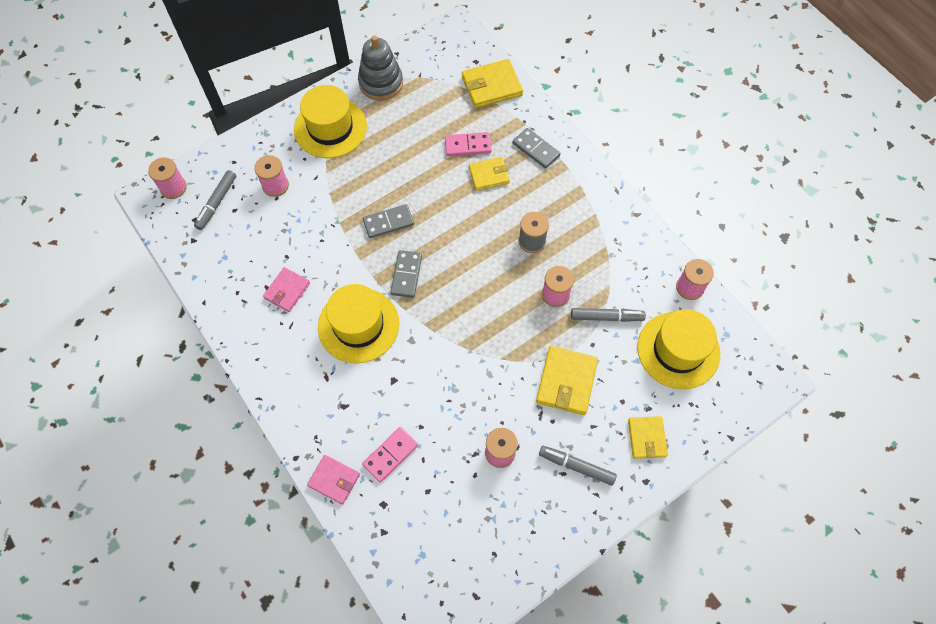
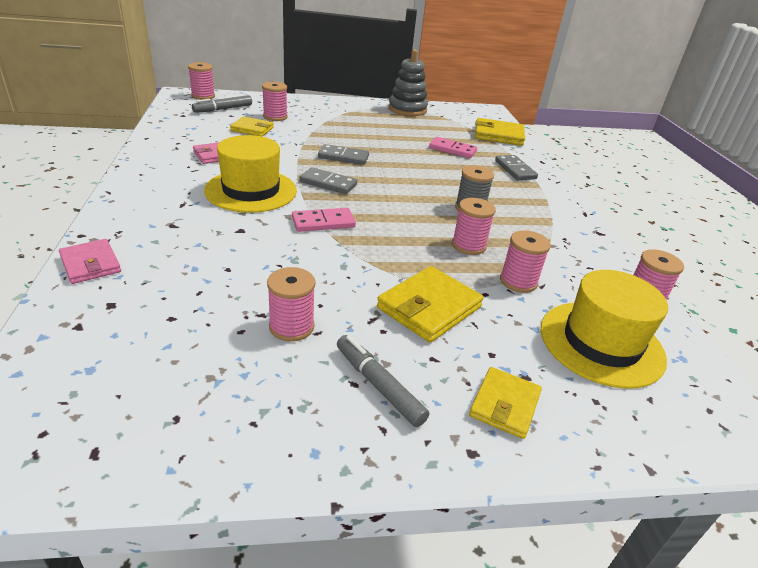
camera: 25 degrees right, 30 degrees down
yellow hat [294,85,367,158] -> none
pink domino [362,427,418,482] -> pink domino moved to [292,208,356,232]
grey domino [390,250,422,298] -> grey domino turned 75 degrees clockwise [299,167,357,194]
yellow wallet [469,157,510,191] -> yellow wallet moved to [230,116,274,137]
grey marker [571,308,646,322] -> pink spool [500,230,551,293]

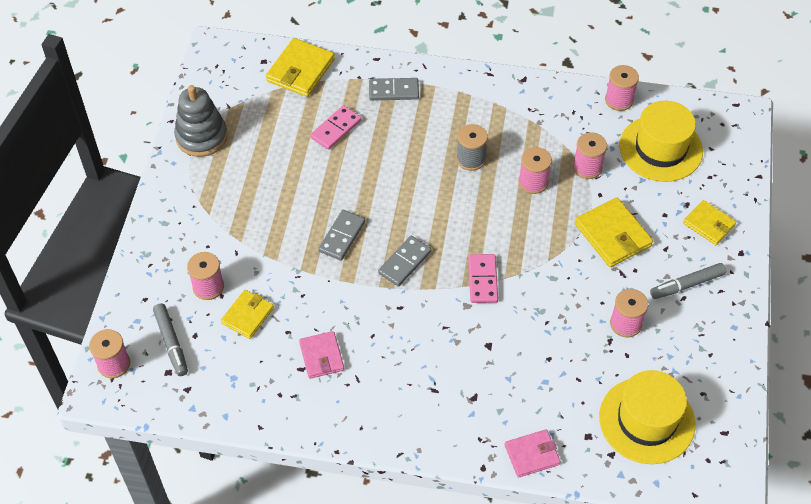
camera: 70 degrees left, 20 degrees up
yellow hat [204,135,297,213] -> yellow hat moved to [599,370,695,464]

